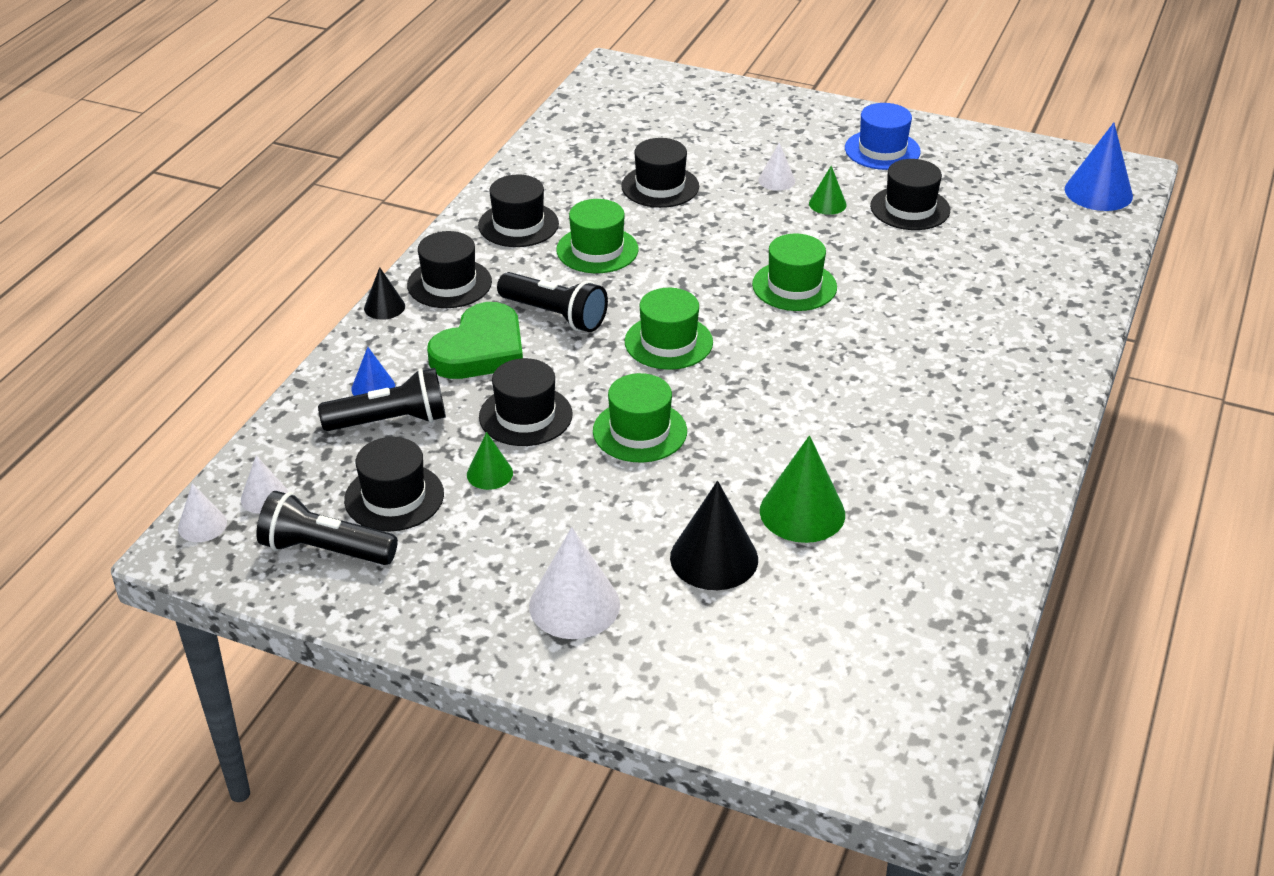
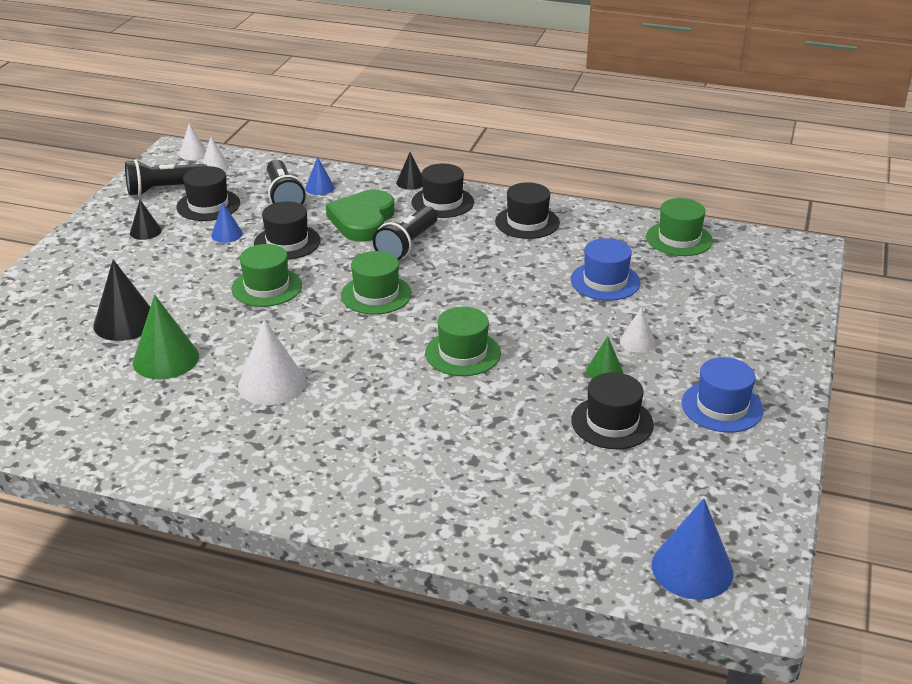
camera: 85 degrees right, 5 degrees down
black flashlight [256,491,398,565] -> black flashlight turned 120 degrees counterclockwise [125,159,207,196]
green heart [427,302,523,379] -> green heart turned 75 degrees clockwise [326,190,395,242]
green cone [467,432,513,490] -> blue cone [211,203,243,243]
white cone [529,527,620,639] -> white cone moved to [238,319,306,405]
green hat [556,199,639,273] -> green hat moved to [646,198,713,256]
black hat [621,138,699,208] -> blue hat [571,238,641,301]
none -> black cone [130,200,161,240]

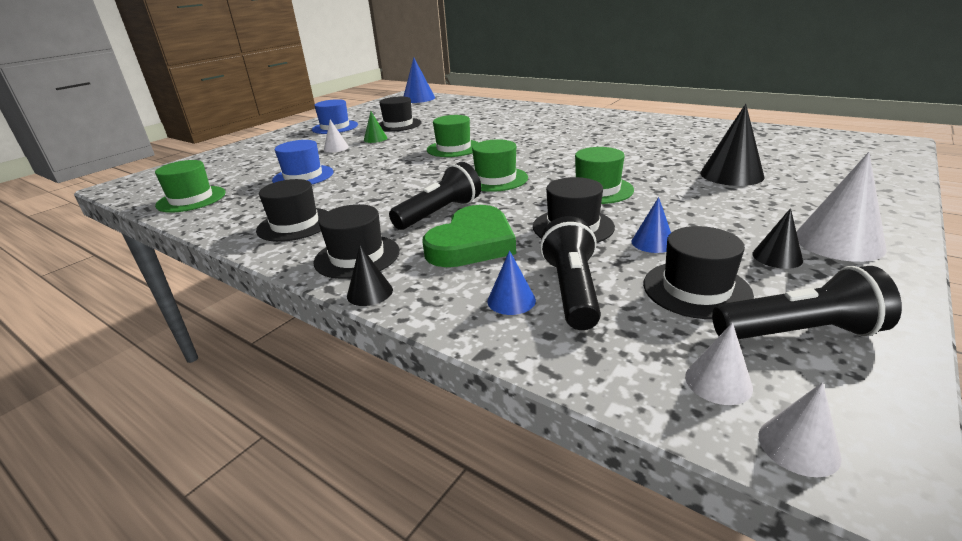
camera: 160 degrees left, 5 degrees down
green cone [133,295,199,379] -> none
white cone [238,319,306,405] -> white cone moved to [796,152,887,262]

